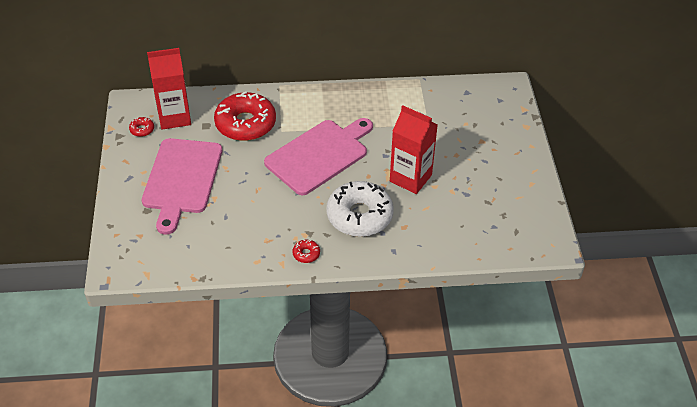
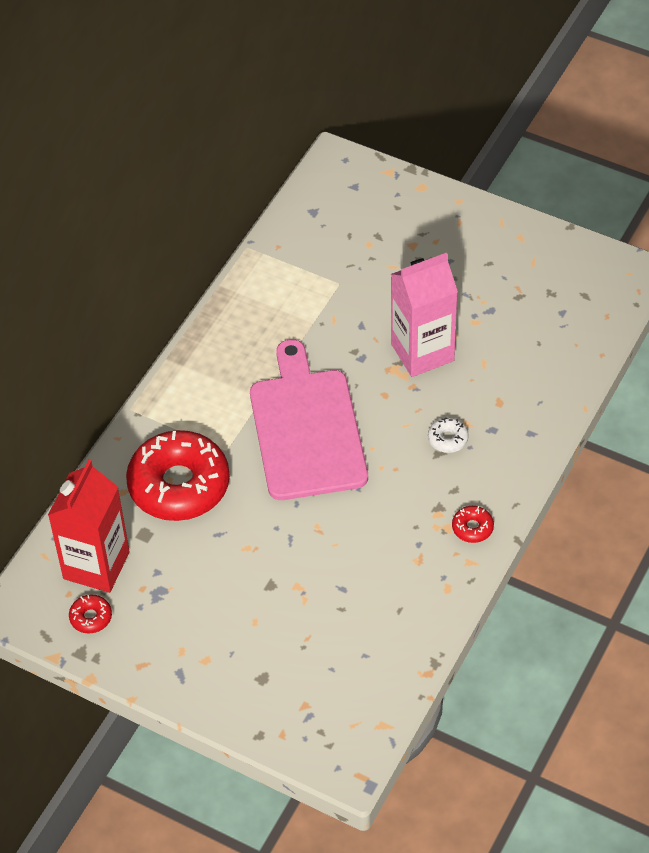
camera: 55 degrees left, 5 degrees up
pink cutting board [142,138,222,235] -> none
white donut [326,181,394,237] -> white donut [428,417,469,453], size x0.40
red carton [390,105,438,194] -> pink carton [391,253,458,377]

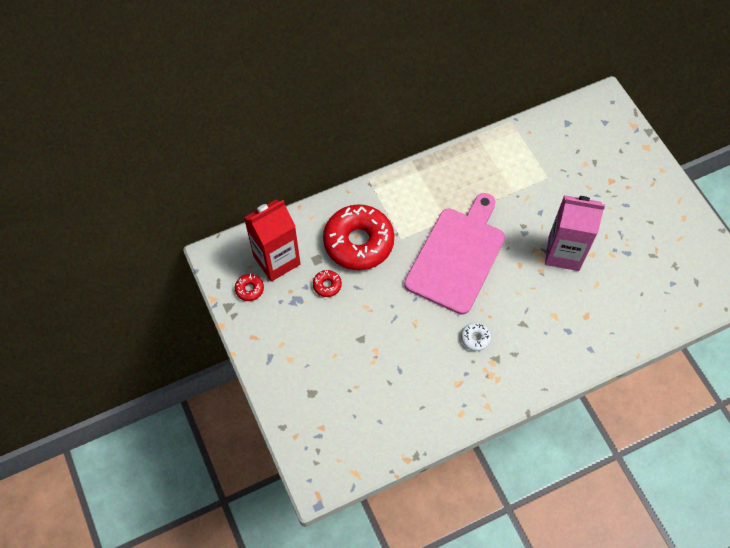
camera: 35 degrees right, 10 degrees up
white donut [428,417,469,453] -> white donut moved to [461,323,491,351]
red donut [452,506,494,543] -> red donut moved to [313,270,342,297]

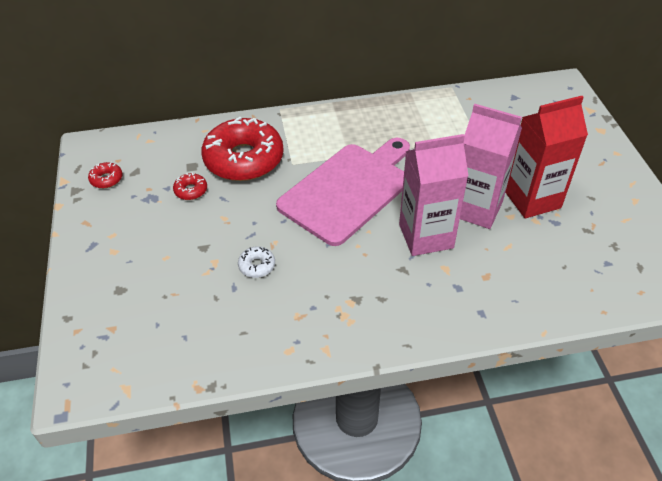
camera: 15 degrees right, 15 degrees down
red carton [244,200,300,282] -> red carton moved to [505,96,588,218]
white donut [461,323,491,351] -> white donut moved to [238,246,275,278]
none -> pink carton [399,134,469,256]

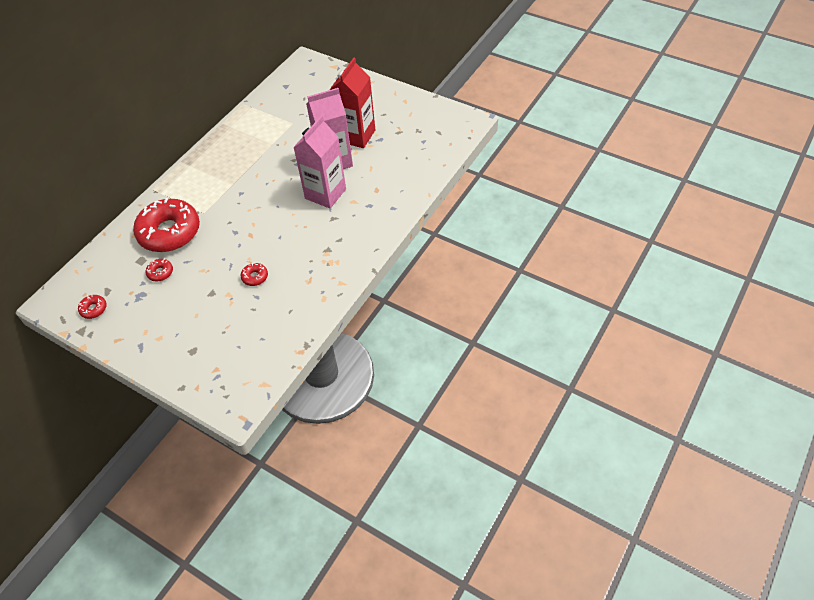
camera: 45 degrees left, 5 degrees up
white donut [238,246,275,278] -> red donut [241,263,268,286]
pink cutting board [276,138,410,246] -> none

